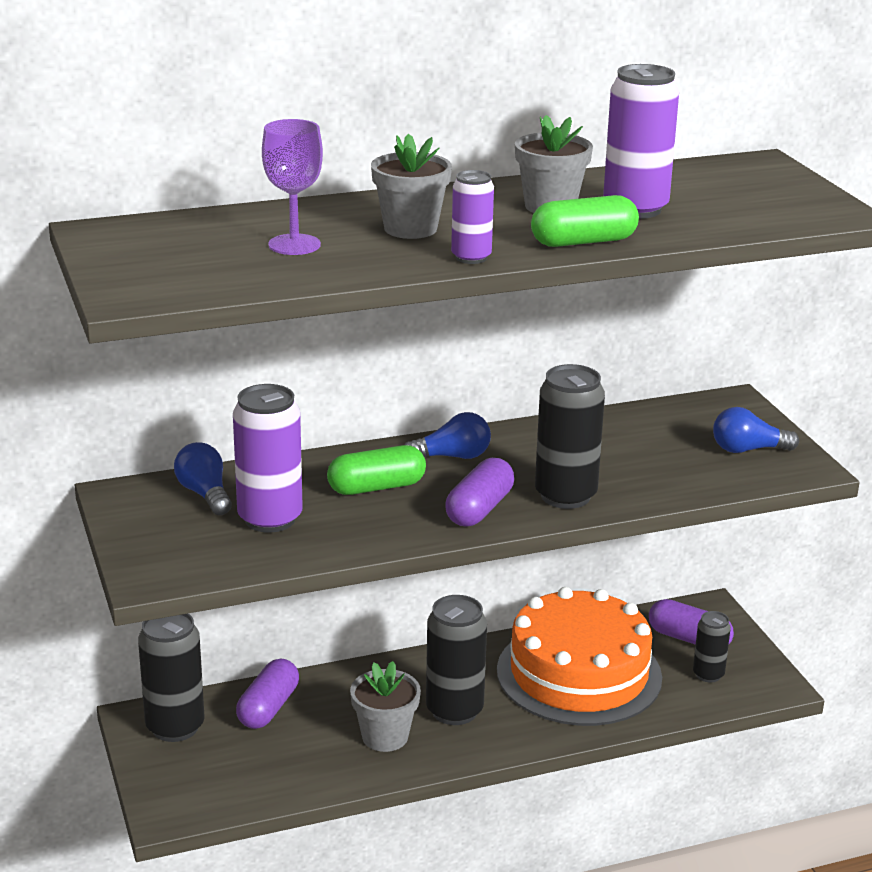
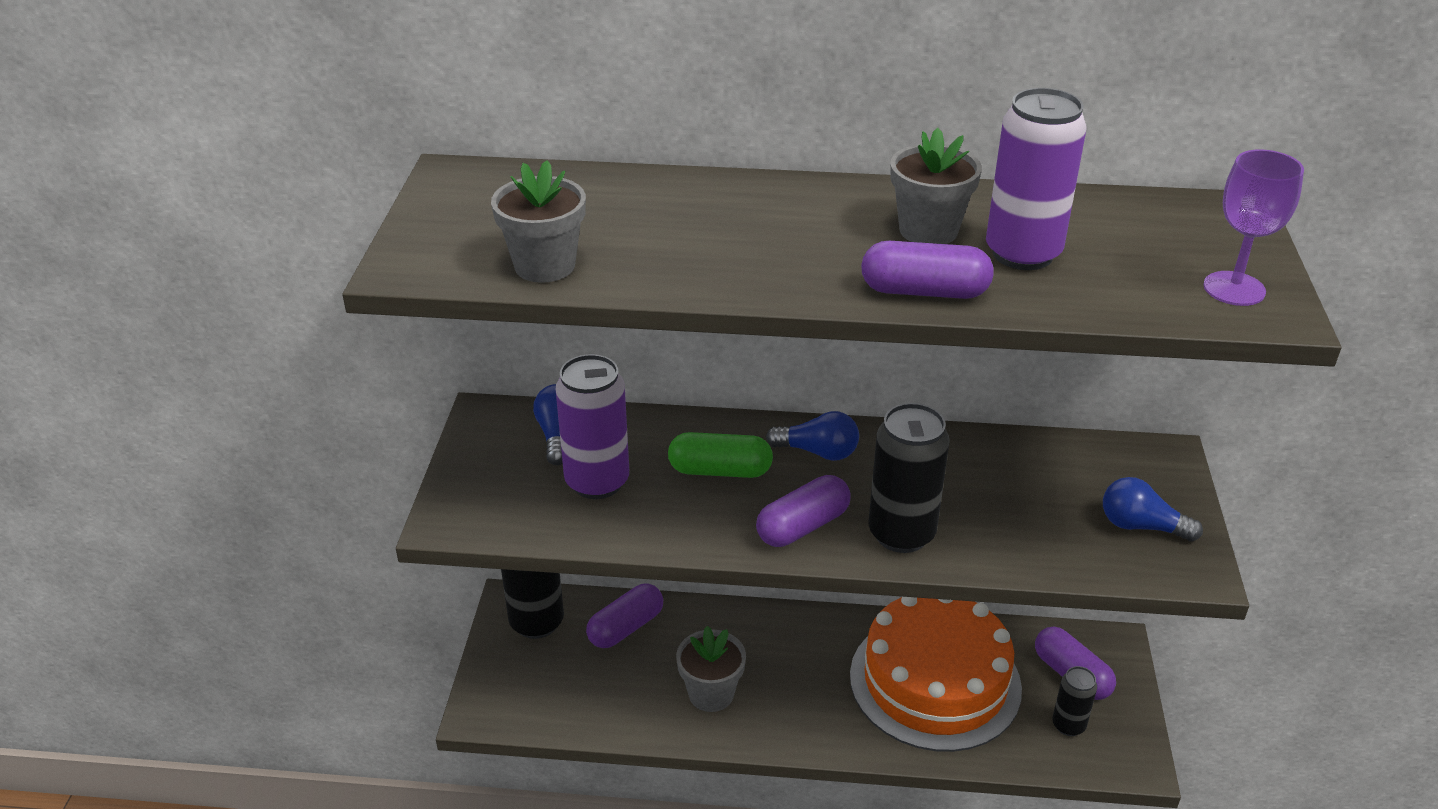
camera: 25 degrees right, 10 degrees up
purple goblet [262,119,323,255] -> purple goblet moved to [1203,149,1304,306]
grey flower pot [371,134,452,239] -> grey flower pot moved to [491,160,586,283]
black can [426,595,487,725] -> none
purple can [451,170,494,264] -> none
green capsule [531,195,639,247] -> purple capsule [861,241,994,299]

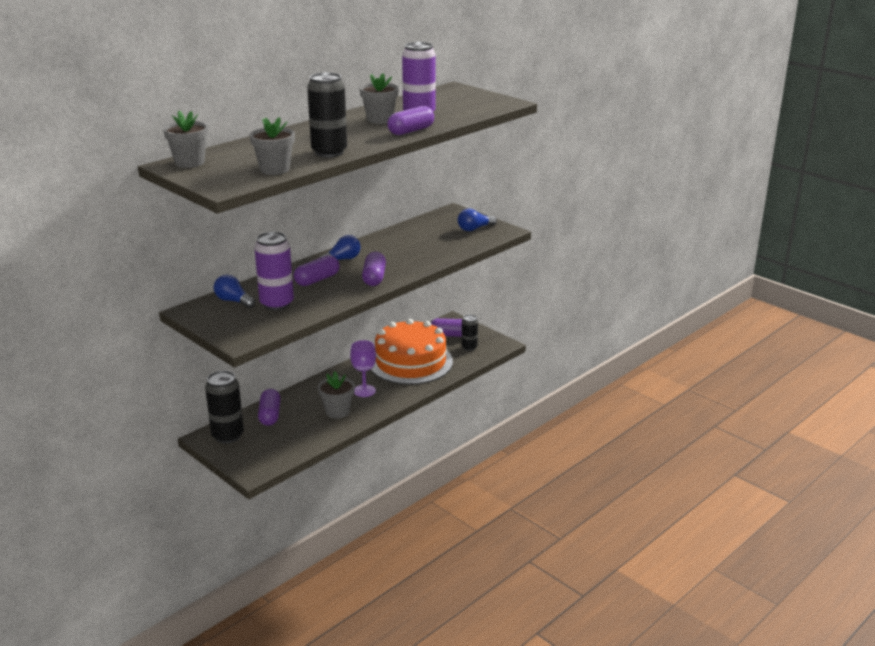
camera: 50 degrees left, 10 degrees down
green capsule [668,432,773,478] -> purple capsule [294,255,340,286]
black can [868,403,950,553] -> black can moved to [307,72,347,157]
purple goblet [1203,149,1304,306] -> purple goblet moved to [350,340,376,397]
none -> grey flower pot [163,111,208,168]

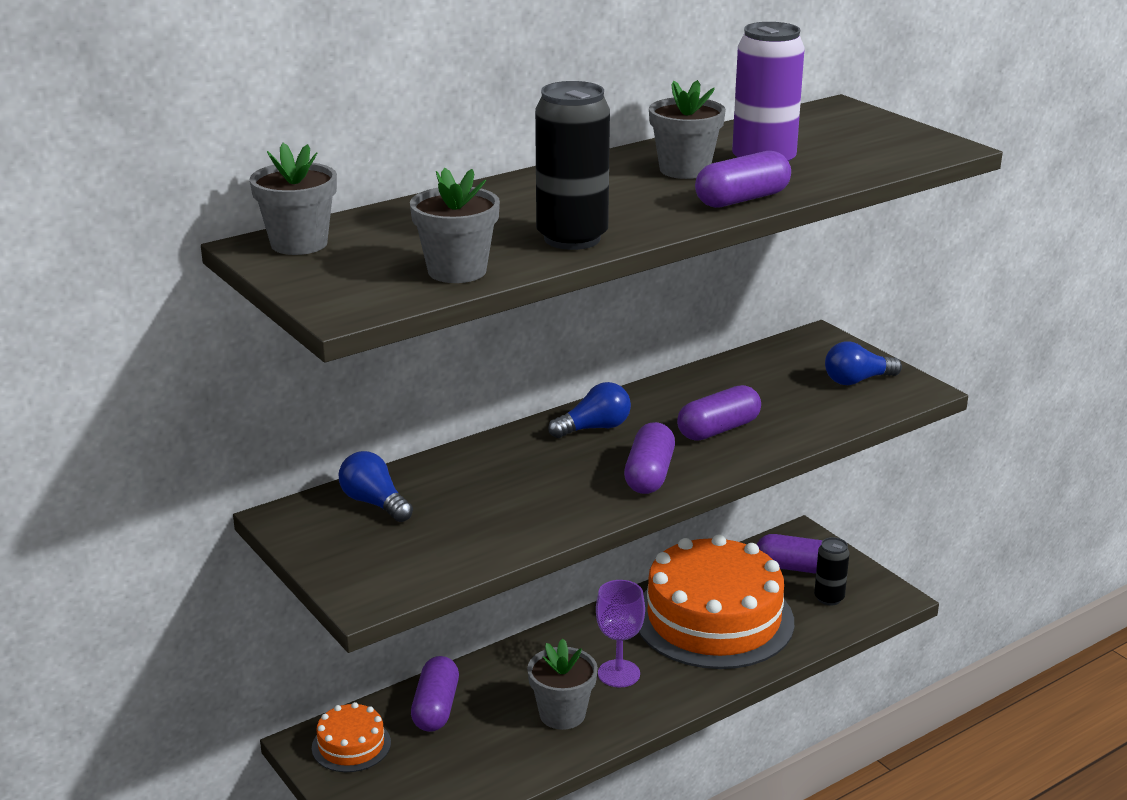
camera: 10 degrees right, 0 degrees up
black can [205,371,244,443] -> orange cake [312,702,391,772]
purple can [254,232,294,310] -> none
purple capsule [294,255,340,286] -> purple capsule moved to [677,385,761,441]

